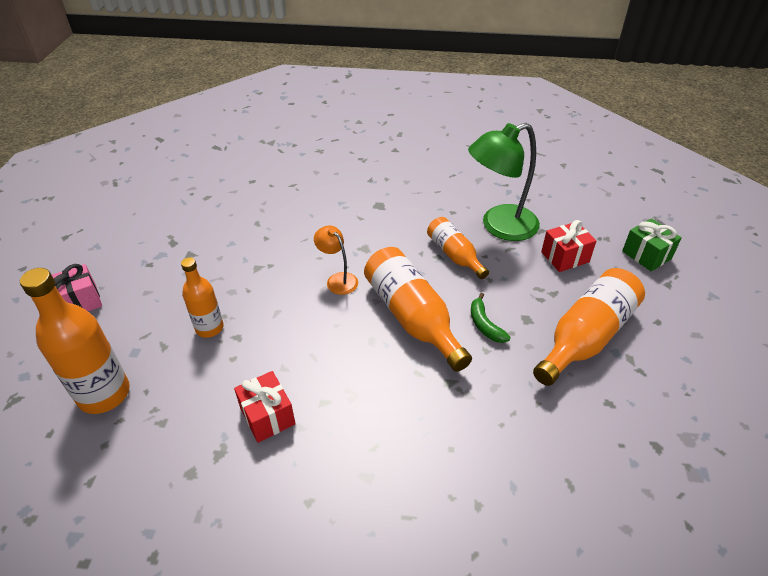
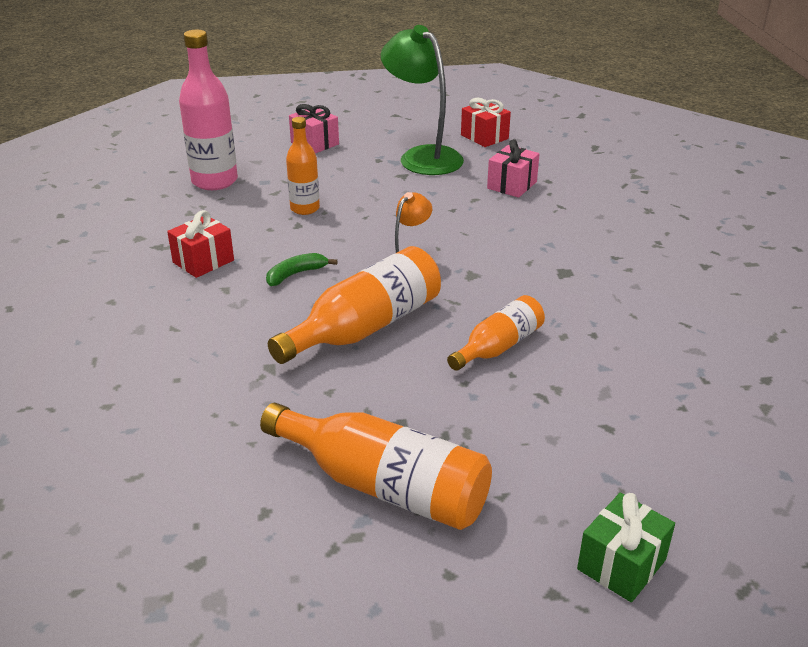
camera: 75 degrees right, 10 degrees down
orange bottle [20,268,130,414] -> pink bottle [179,30,238,190]
green lamp [468,123,540,241] -> green lamp moved to [381,25,464,175]
green banana [471,293,511,343] -> green banana moved to [266,253,337,286]
red gift [541,220,596,272] -> red gift moved to [461,98,511,147]
none -> pink gift [487,139,540,198]

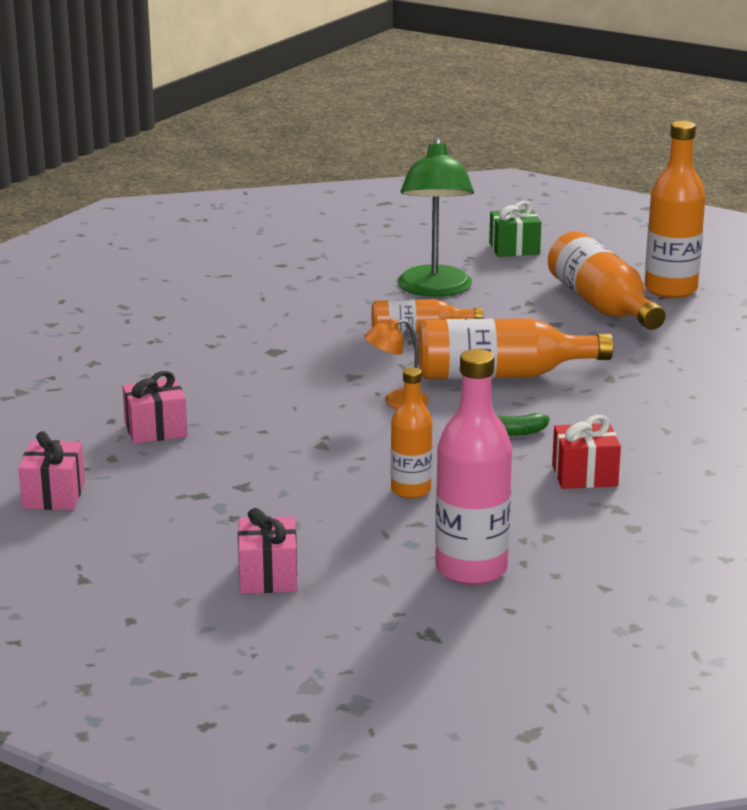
camera: 140 degrees left, 10 degrees down
green lamp [381,25,464,175] -> green lamp moved to [397,139,474,297]
red gift [461,98,511,147] -> pink gift [18,431,85,510]
none -> orange bottle [645,121,706,298]

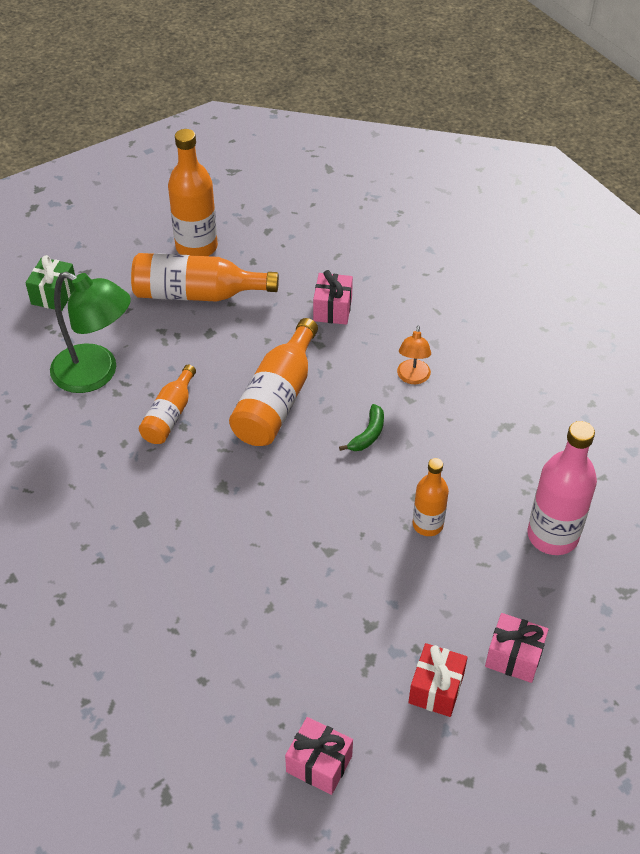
camera: 65 degrees left, 25 degrees up
pink gift [122,371,187,444] -> pink gift moved to [313,270,353,325]
orange lamp [364,318,429,408] -> orange lamp moved to [397,326,431,384]
red gift [552,415,621,489] -> red gift moved to [408,643,468,717]

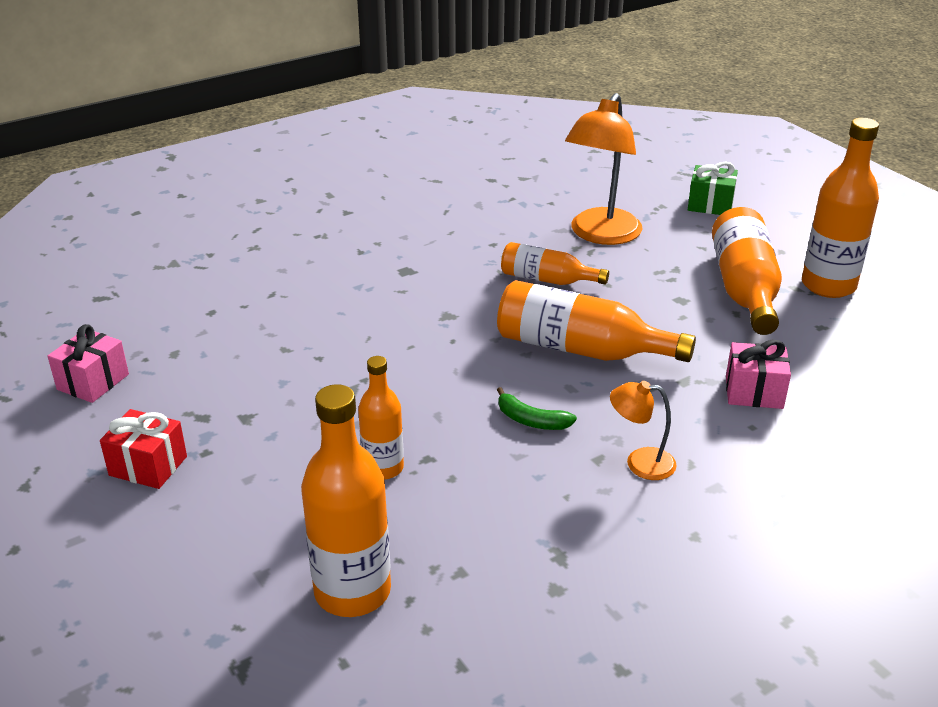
camera: 90 degrees right, 15 degrees down
green lamp [50,272,131,393] -> orange lamp [565,93,642,245]
pink gift [485,613,549,683] -> none
pink bottle [527,421,597,555] -> orange bottle [301,384,391,617]

